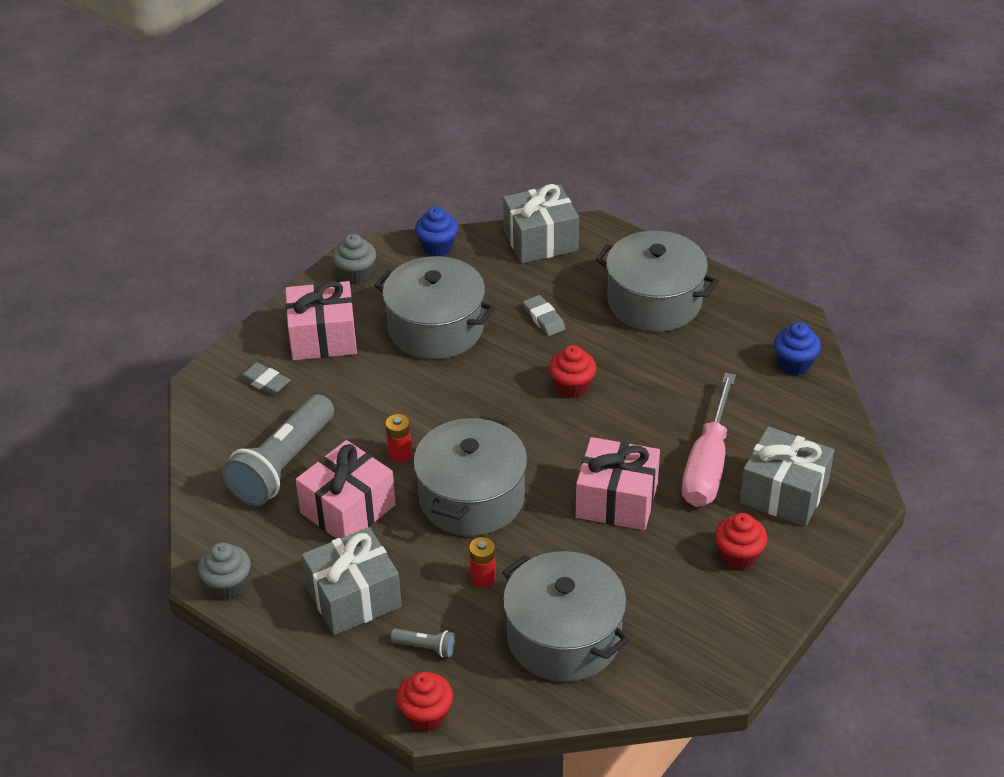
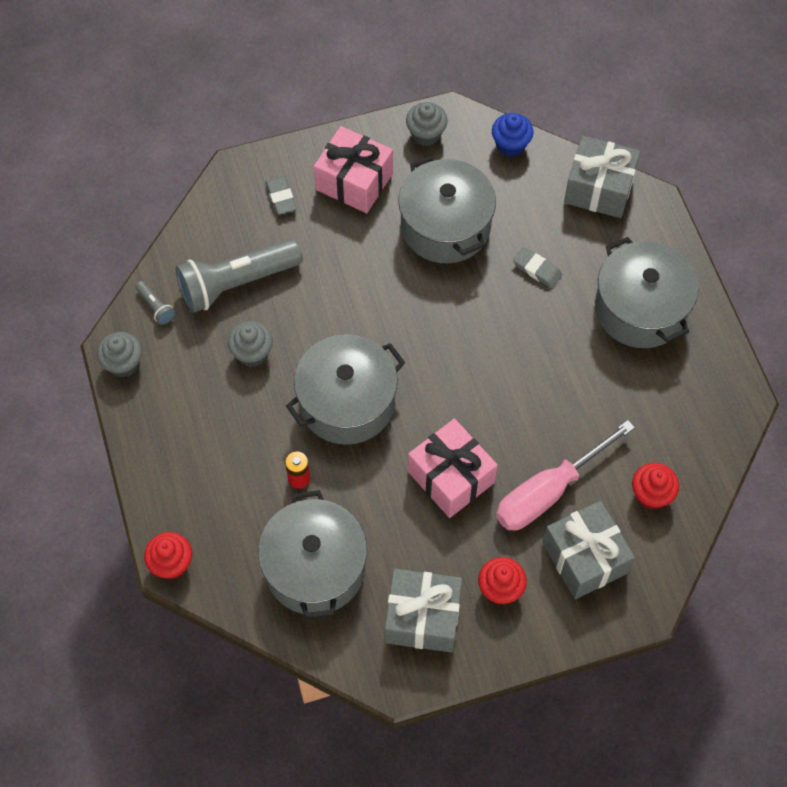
camera: 35 degrees right, 20 degrees up
pink gift [296,440,396,539] -> grey cupcake [228,321,273,367]
grey gift [302,527,402,635] -> grey gift moved to [385,569,462,652]
red battery [386,414,412,462] -> none
grey flashlight [390,628,455,658] -> grey flashlight moved to [135,281,175,325]
grey eraser [523,295,566,336] -> grey eraser turned 60 degrees counterclockwise [513,247,562,288]
red cupcake [549,345,597,398] -> red cupcake moved to [632,463,679,509]
blue cupcake [774,322,821,375] -> none

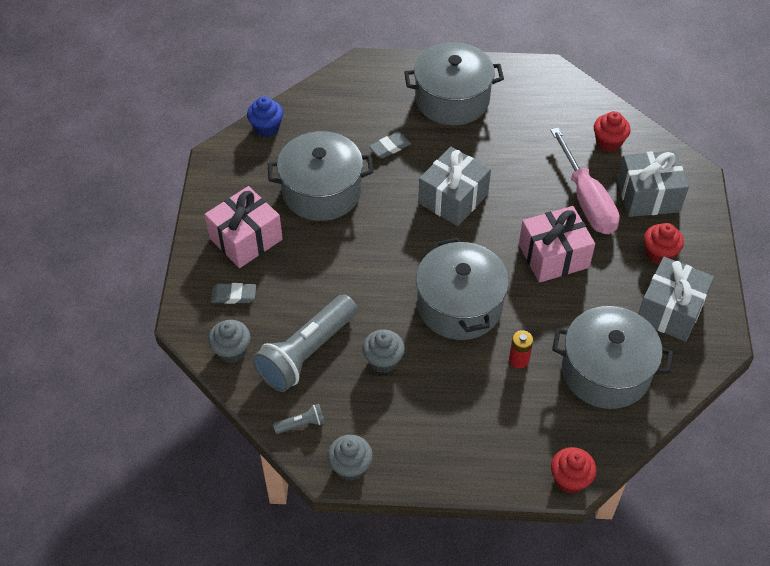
camera: 70 degrees left, 10 degrees down
grey flashlight [175,239,303,313] -> grey flashlight turned 45 degrees clockwise [253,294,357,392]
grey cupcake [406,102,448,146] -> grey cupcake moved to [208,320,250,363]
grey gift [564,136,640,218] -> grey gift moved to [418,147,491,226]

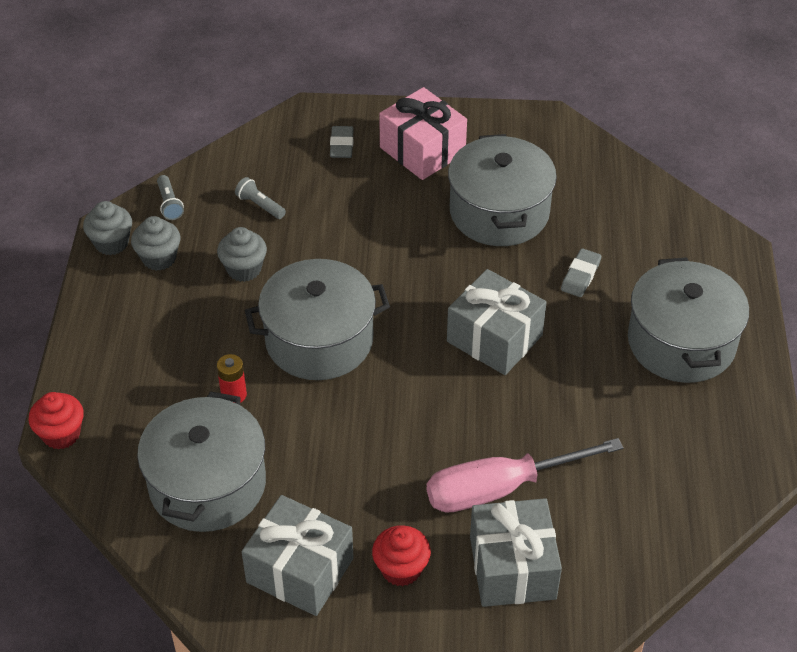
camera: 90 degrees right, 5 degrees down
grey cupcake [208,320,250,363] -> grey cupcake moved to [131,216,180,271]
blue cupcake [247,97,283,137] -> none
grey flashlight [253,294,357,392] -> grey flashlight [235,177,286,219], size x0.41
grey eraser [369,132,411,158] -> grey eraser turned 60 degrees clockwise [561,248,601,297]
pink gift [519,206,595,283] -> none
red cupcake [594,111,631,152] -> none

